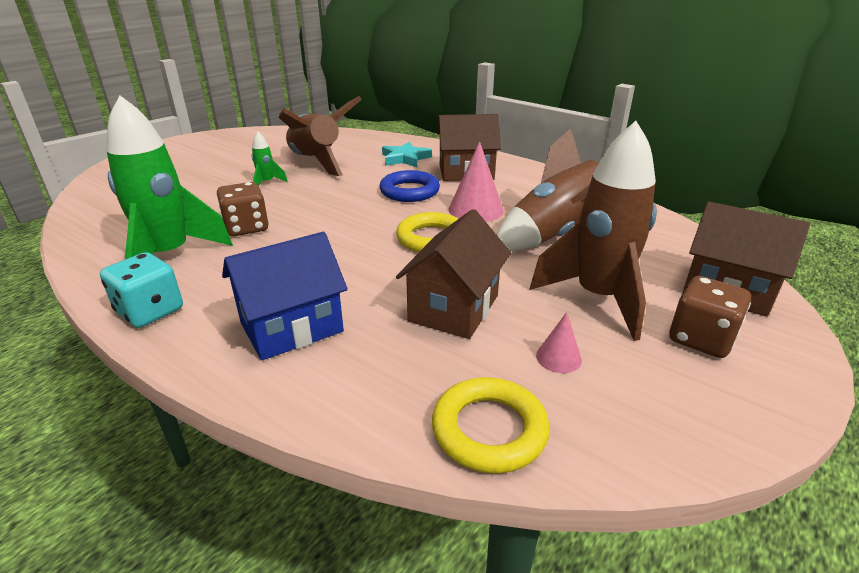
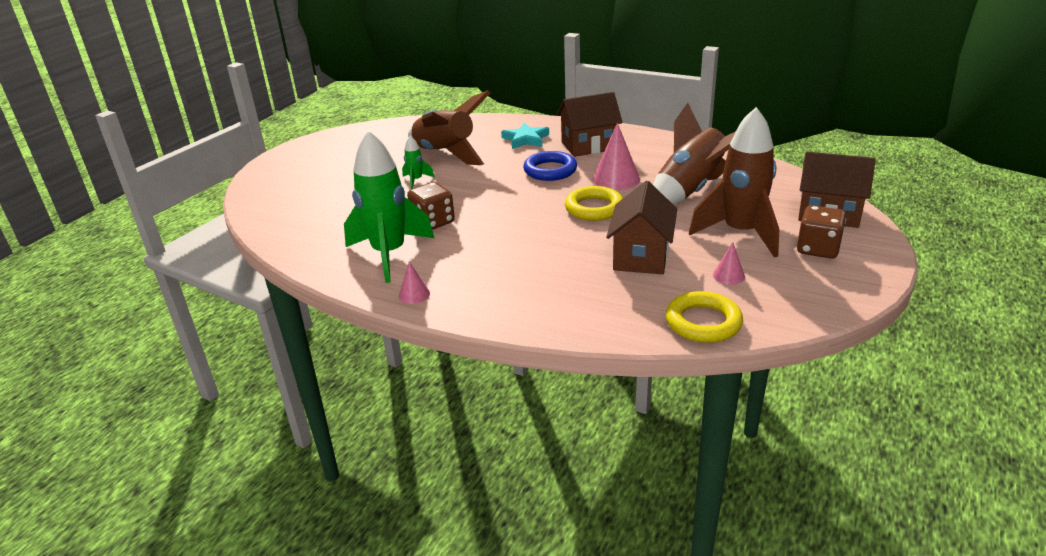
camera: 10 degrees left, 0 degrees up
turquoise dice [100,252,183,328] -> pink cone [399,262,430,304]
blue house [222,232,348,360] -> none

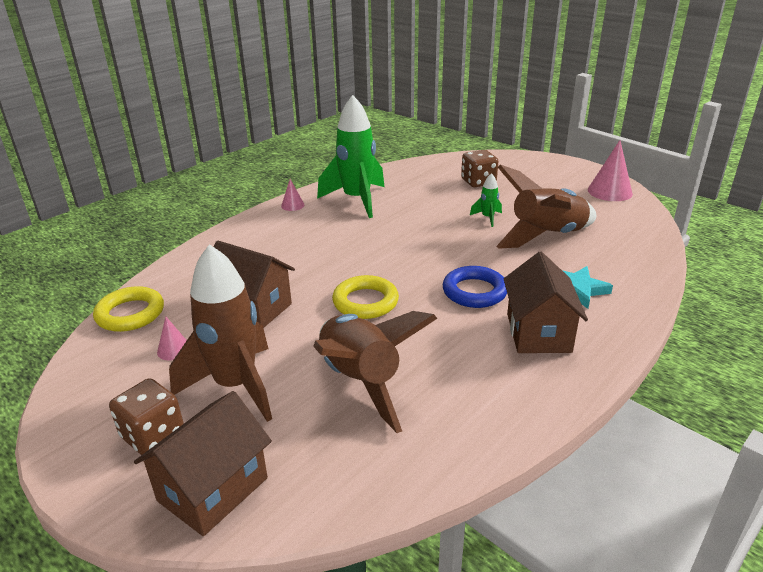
camera: 105 degrees right, 0 degrees up
brown dice [407,182,455,230] -> brown dice moved to [461,150,499,187]
pink cone [593,123,640,190] -> pink cone moved to [588,140,633,201]

